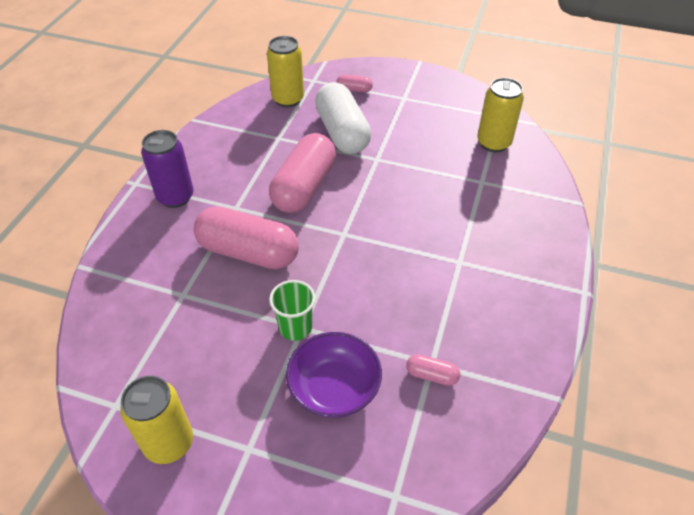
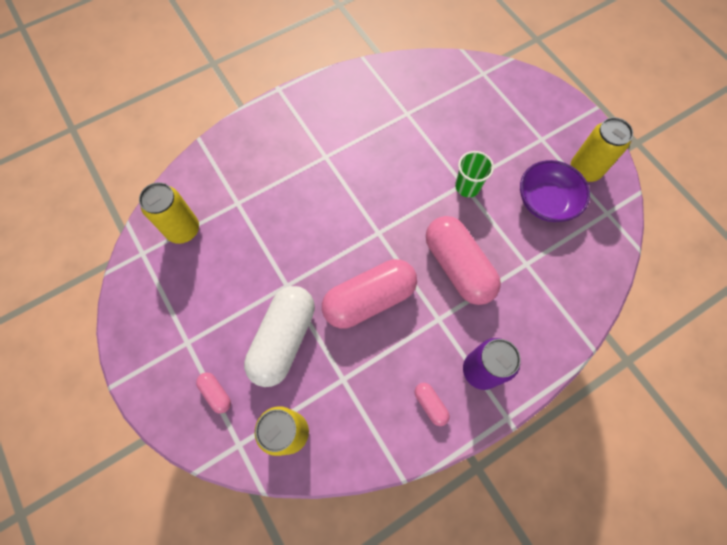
camera: 140 degrees left, 20 degrees up
purple bowl [286,332,382,418] -> purple bowl moved to [520,160,590,222]
pink capsule [406,354,460,386] -> pink capsule moved to [415,383,450,426]

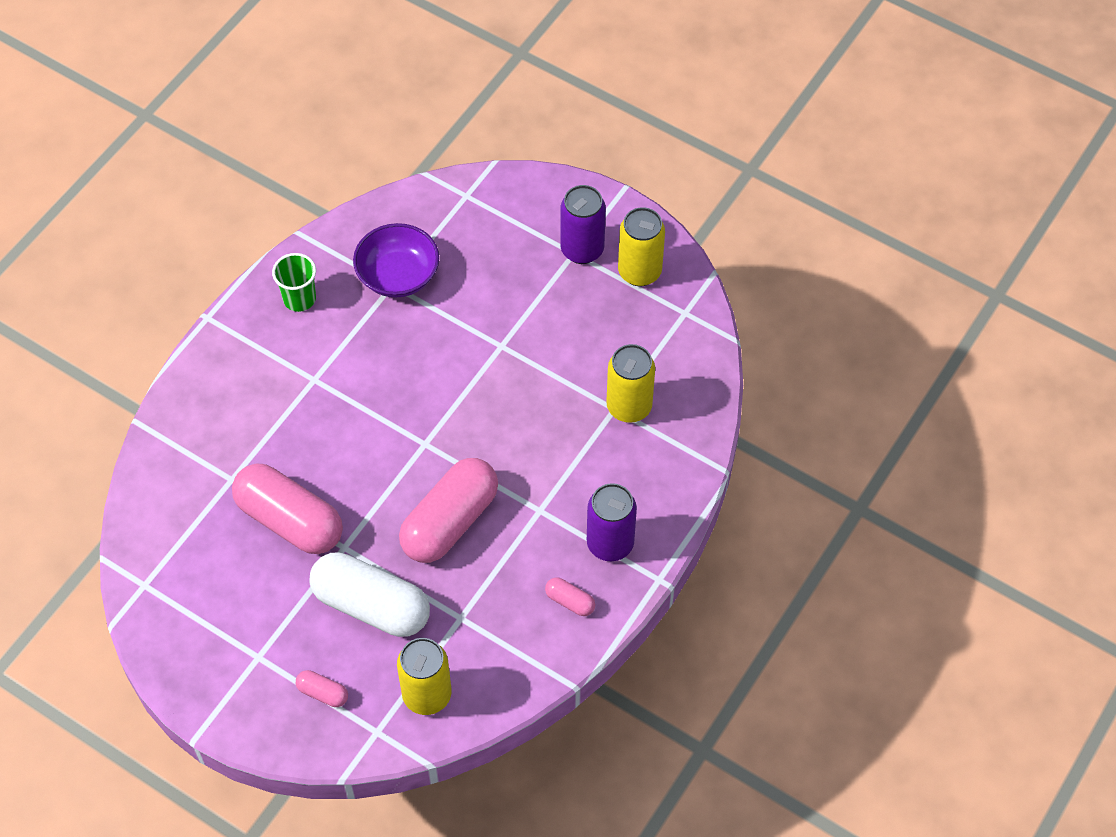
camera: 25 degrees left, 10 degrees down
yellow can [139,182,199,244] -> yellow can moved to [606,344,655,423]
white capsule [244,286,315,387] -> white capsule turned 60 degrees counterclockwise [309,552,430,637]
pink capsule [426,216,501,305] -> pink capsule moved to [232,463,343,554]
green cup [455,151,494,197] -> green cup moved to [272,253,316,312]
purple bowl [520,160,590,222] -> purple bowl moved to [353,223,439,298]
none -> purple can [560,185,606,264]

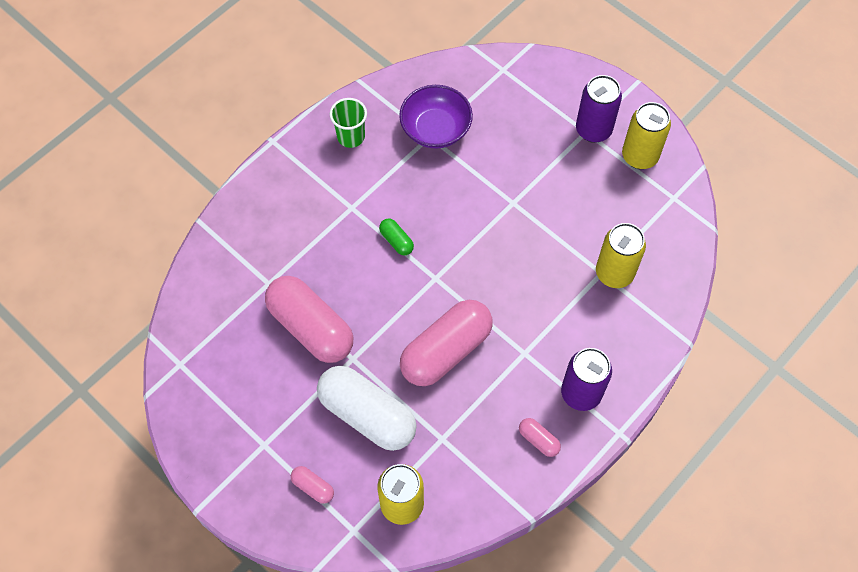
camera: 10 degrees right, 5 degrees up
none -> green capsule [379,219,414,255]

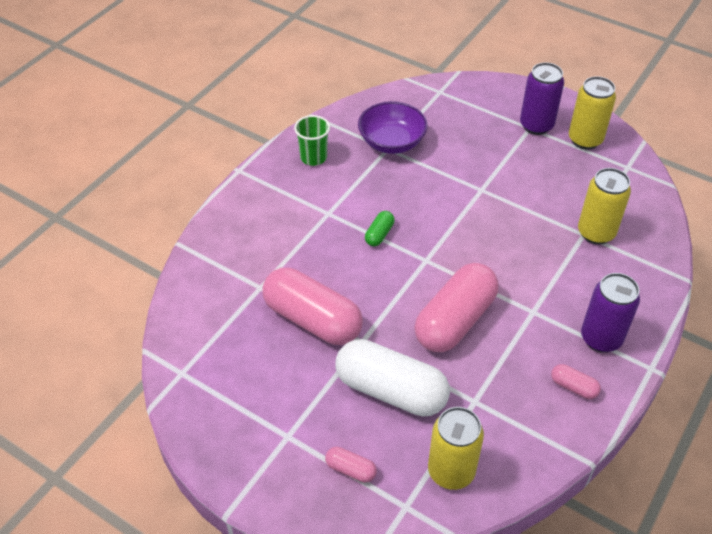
camera: 10 degrees left, 15 degrees down
green capsule [379,219,414,255] -> green capsule turned 75 degrees clockwise [365,211,395,246]

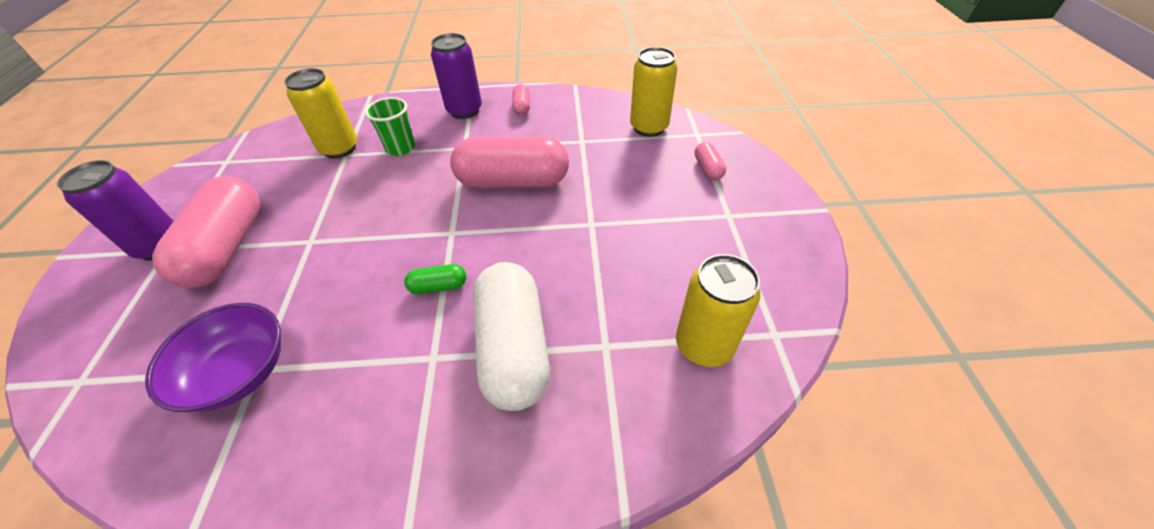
camera: 125 degrees left, 0 degrees up
pink capsule [262,268,363,345] -> pink capsule moved to [152,176,260,288]
green cup [294,115,330,166] -> green cup moved to [365,97,415,156]
white capsule [336,339,450,417] -> white capsule moved to [473,262,550,411]
yellow can [569,76,616,150] -> yellow can moved to [676,254,760,367]

